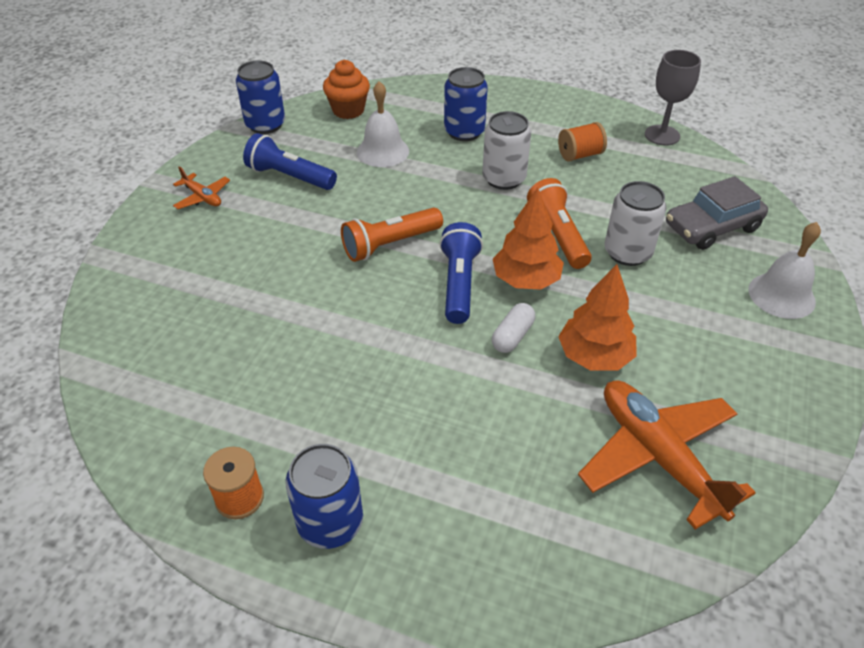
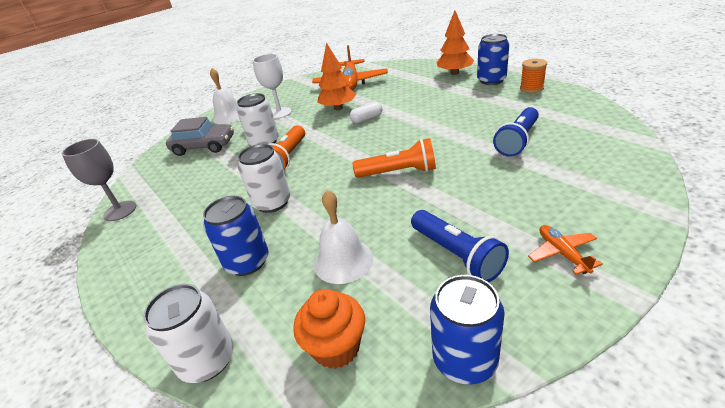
camera: 145 degrees left, 10 degrees down
blue flashlight [439,222,483,324] -> blue flashlight moved to [493,107,539,157]
orange tree [493,188,564,290] -> orange tree moved to [437,10,474,75]
orange spool [558,122,607,162] -> none
none -> white can [143,284,234,383]
none -> white goblet [253,54,292,119]

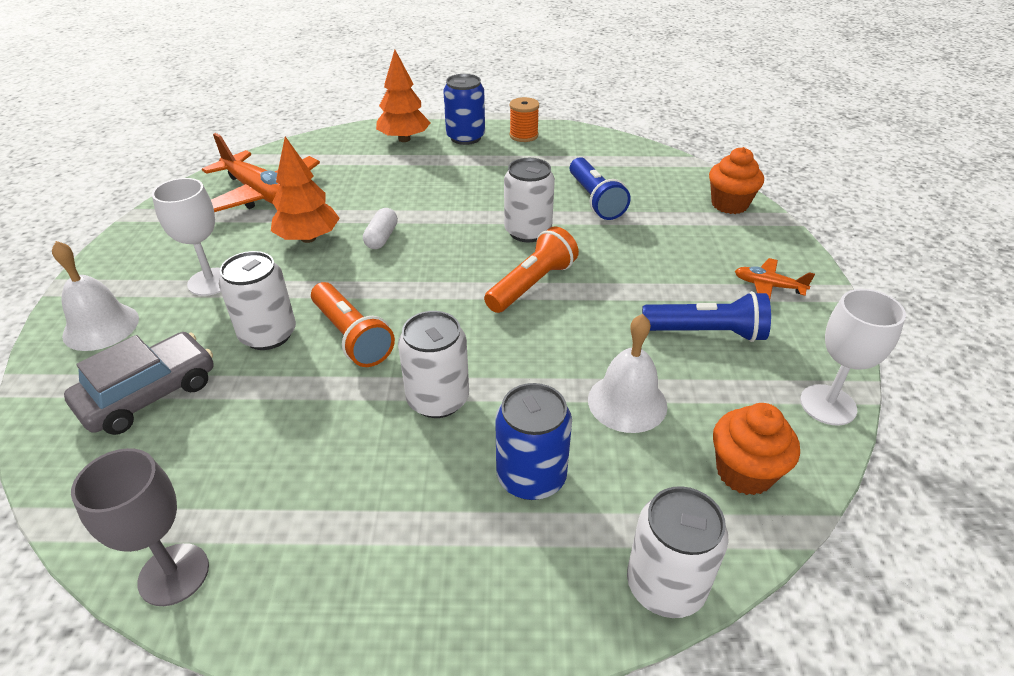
camera: 55 degrees left, 5 degrees up
blue can [430,275,505,385] -> white goblet [800,289,906,426]
none -> white can [504,158,555,242]
none -> orange cupcake [709,147,764,214]

